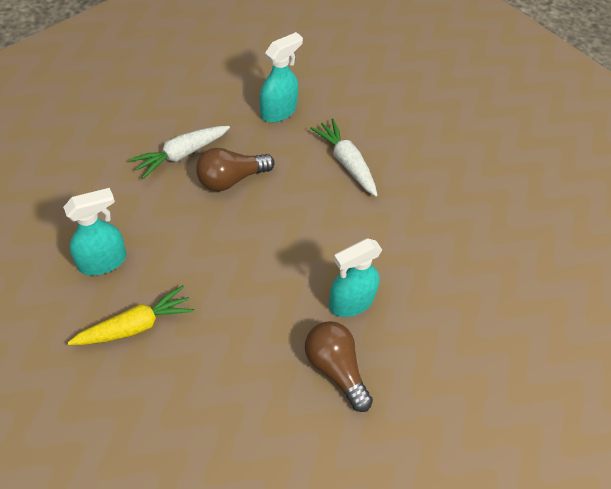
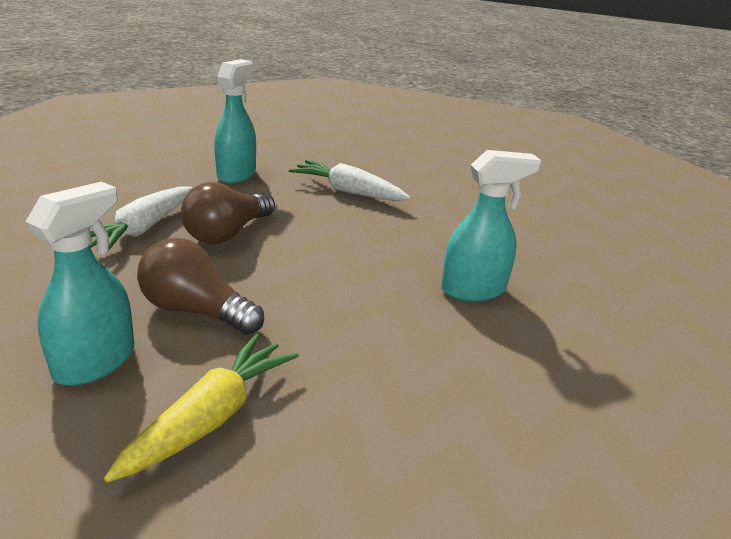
camera: 30 degrees left, 25 degrees down
brown light bulb [305,321,373,412] -> brown light bulb moved to [137,238,264,335]
turquoise spray bottle [329,238,382,317] -> turquoise spray bottle turned 135 degrees counterclockwise [441,150,541,301]

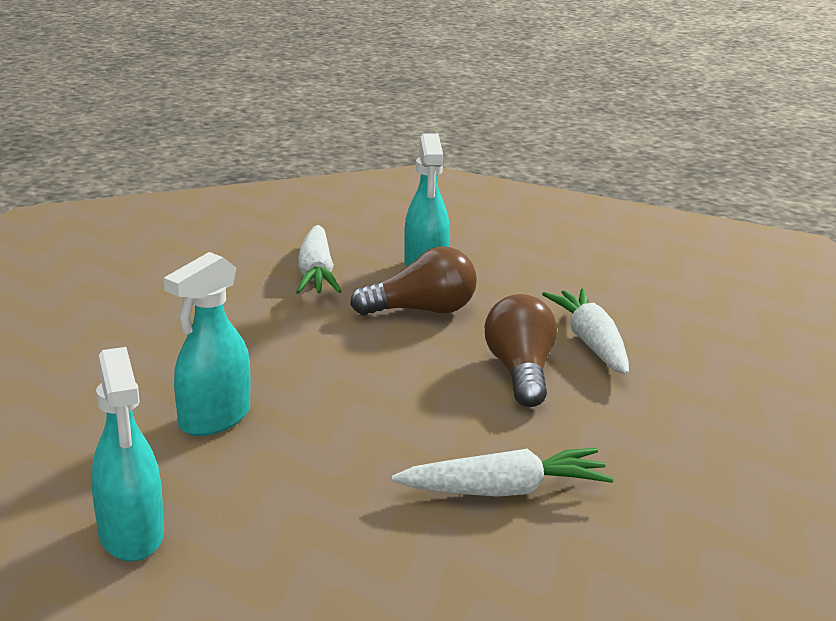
camera: 145 degrees right, 5 degrees down
yellow carrot [104,334,299,483] -> white carrot [296,225,342,294]
turquoise spray bottle [214,59,256,184] -> turquoise spray bottle moved to [91,347,164,562]

